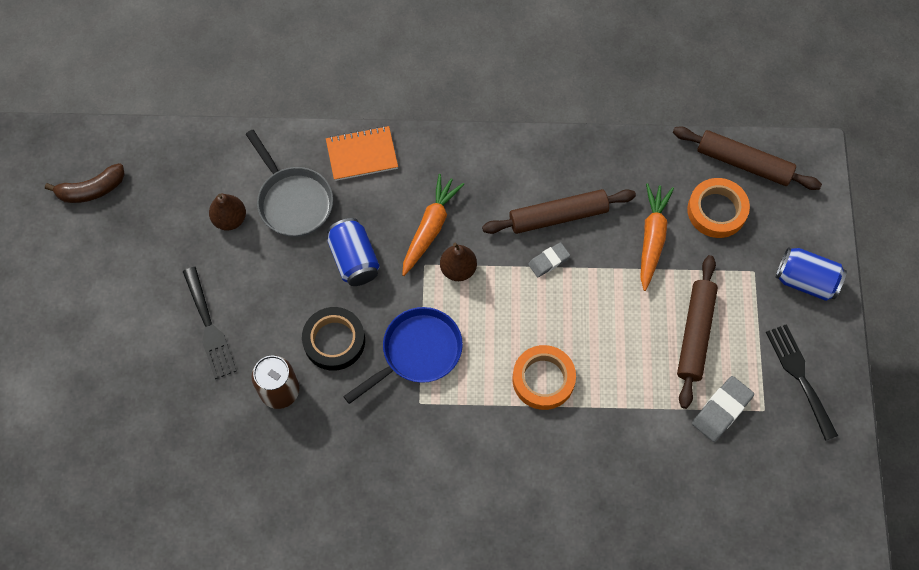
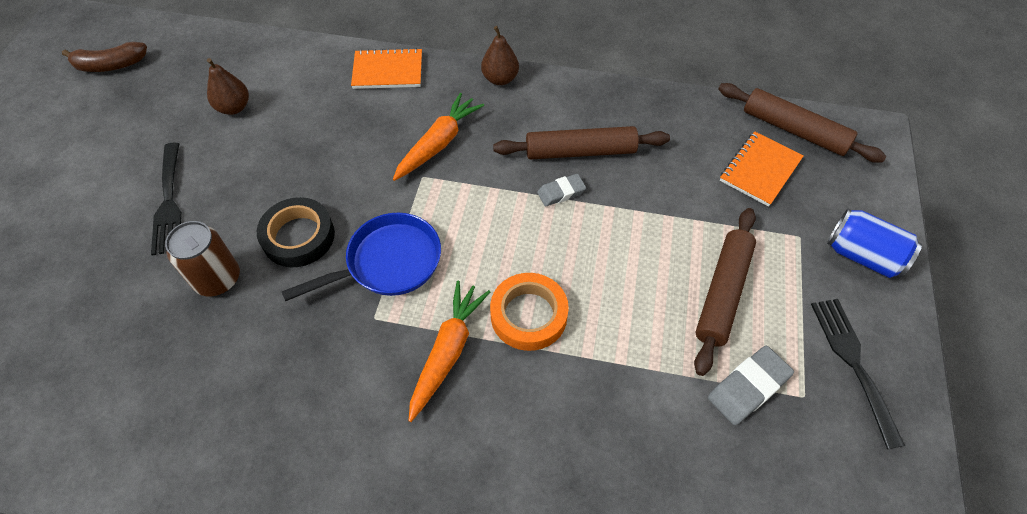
camera: 10 degrees right, 10 degrees down
grey pan [246,130,333,237] -> none
blue can [327,218,380,286] -> none
brown pear [440,243,477,281] -> brown pear moved to [481,26,519,85]
orange carrot [640,183,674,291] -> orange carrot moved to [408,280,490,422]
orange tape [687,178,750,238] -> orange notebook [720,132,803,207]

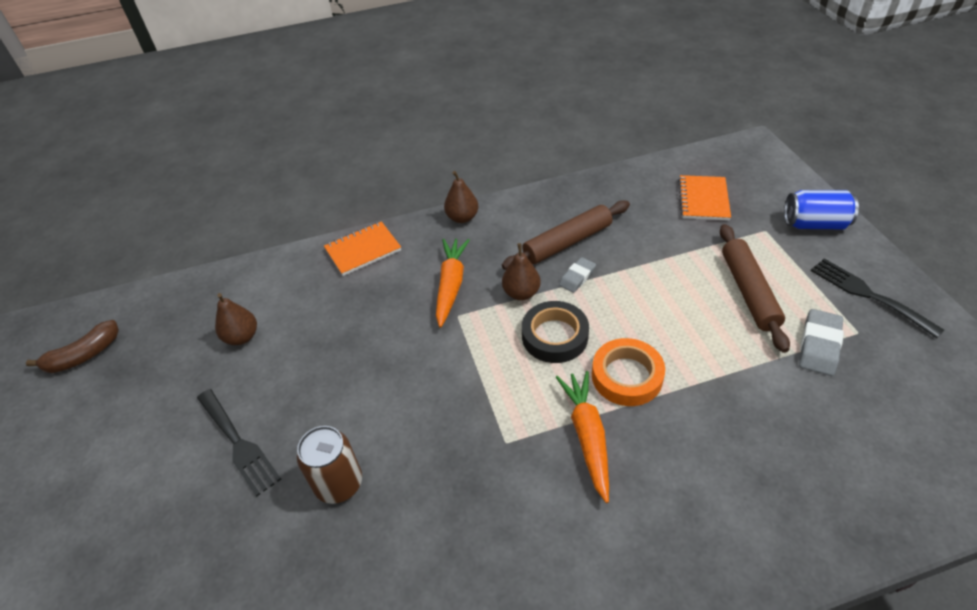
camera: 25 degrees left, 10 degrees down
black tape [257,197,335,267] -> black tape moved to [522,301,589,363]
blue pan [282,213,441,301] -> none
brown rolling pin [718,83,887,163] -> none
none -> brown pear [502,243,541,300]

